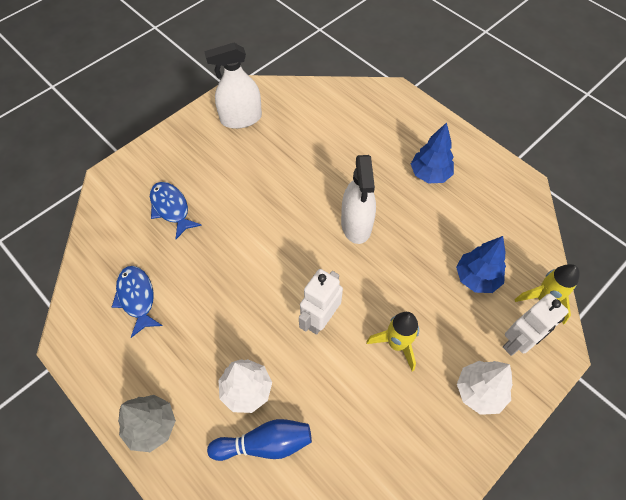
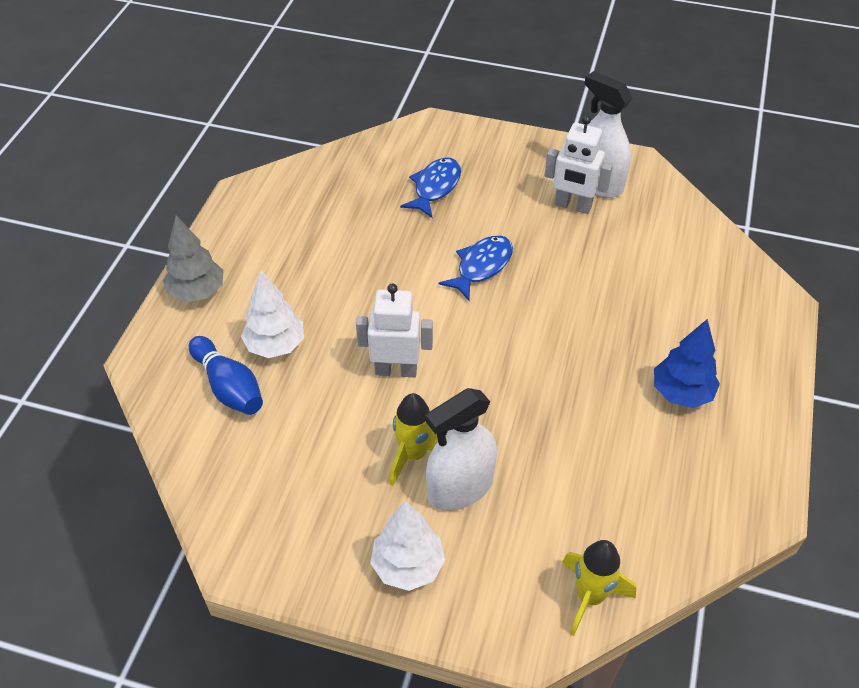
camera: 60 degrees right, 10 degrees down
blue fish [112,266,162,338] -> blue fish moved to [439,235,513,301]
white spray bottle [341,155,376,244] -> white spray bottle moved to [426,388,497,511]
blue tree [456,236,506,293] -> none
white robot [503,294,569,356] -> white robot moved to [545,116,613,214]

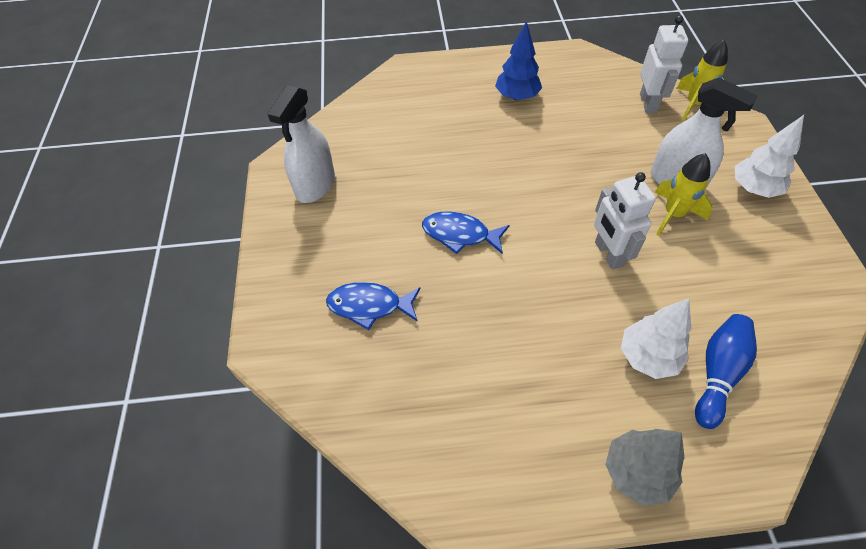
camera: 110 degrees left, 5 degrees up
white robot [545,116,613,214] -> white robot moved to [640,15,688,113]

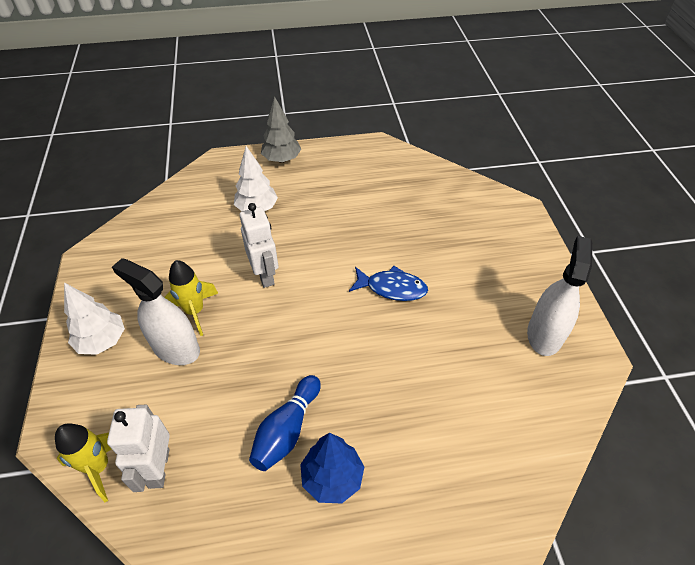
camera: 175 degrees right, 5 degrees down
blue fish [326,282,420,330] -> none
blue bowling pin [695,314,757,429] -> blue bowling pin moved to [249,375,321,471]

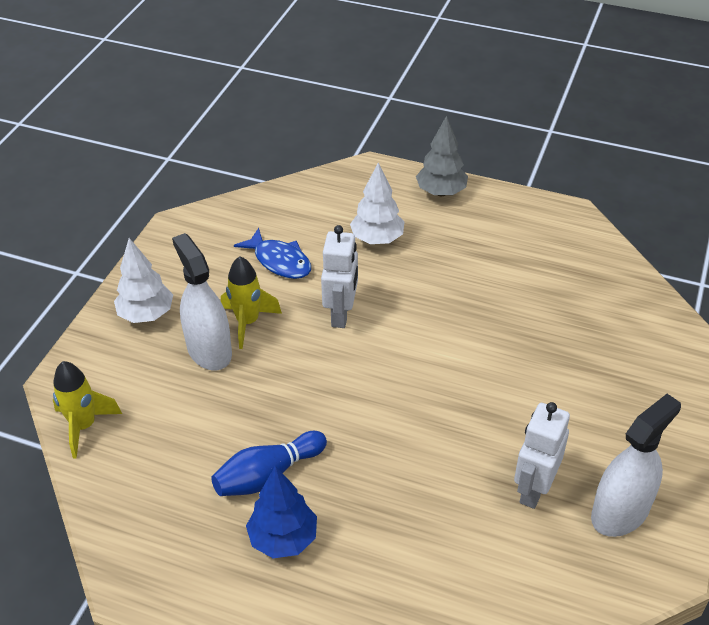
camera: 30 degrees right, 5 degrees down
white robot [107,405,170,492] -> white robot moved to [514,402,570,509]
blue fish [349,266,428,301] -> blue fish moved to [234,228,311,279]

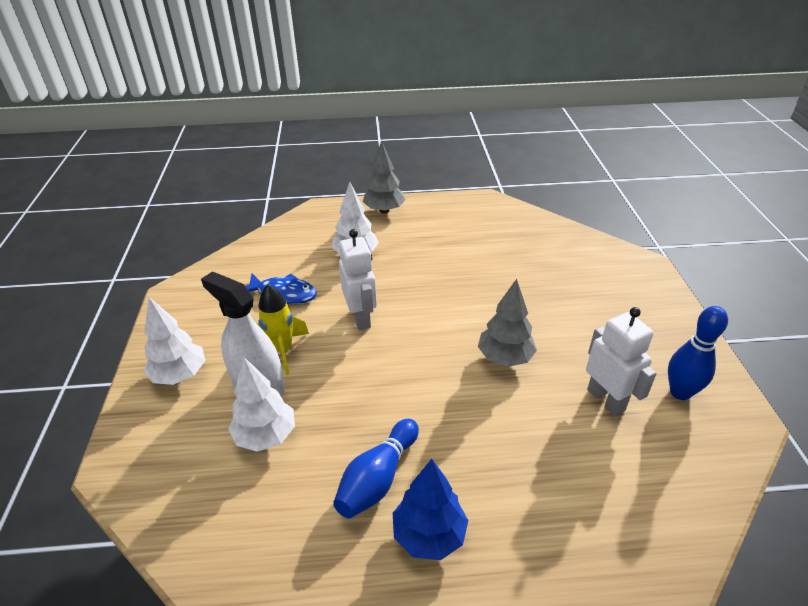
camera: 25 degrees left, 5 degrees down
yellow rocket [53,361,122,459] -> none
white robot [514,402,570,509] -> white robot turned 150 degrees clockwise [586,307,657,416]
white spray bottle [591,394,681,537] -> blue bowling pin [668,306,728,400]
none -> white tree [228,357,295,452]
none -> grey tree [478,279,537,367]

